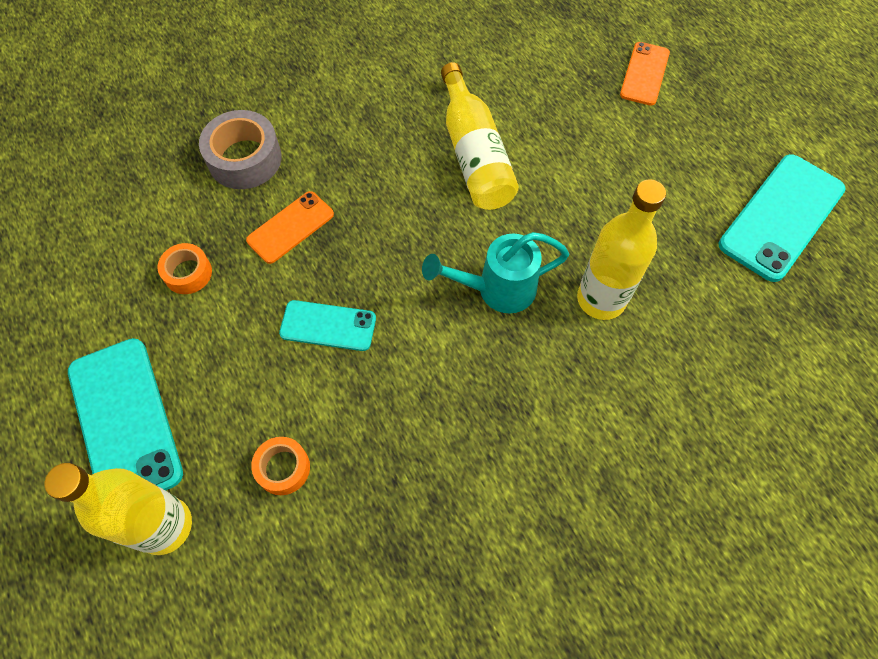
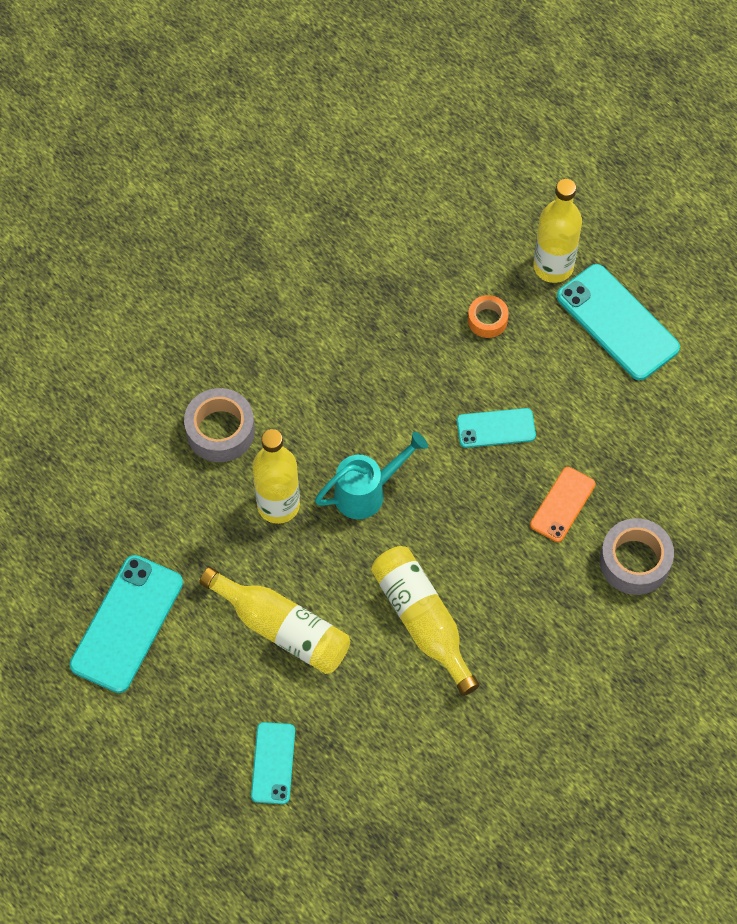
camera: 165 degrees right, 0 degrees up
orange tape [158,243,212,294] -> none
orange phone [620,42,670,106] -> turquoise phone [251,722,295,804]
none -> grey tape [184,388,255,462]
none -> yellow bottle [199,567,350,674]

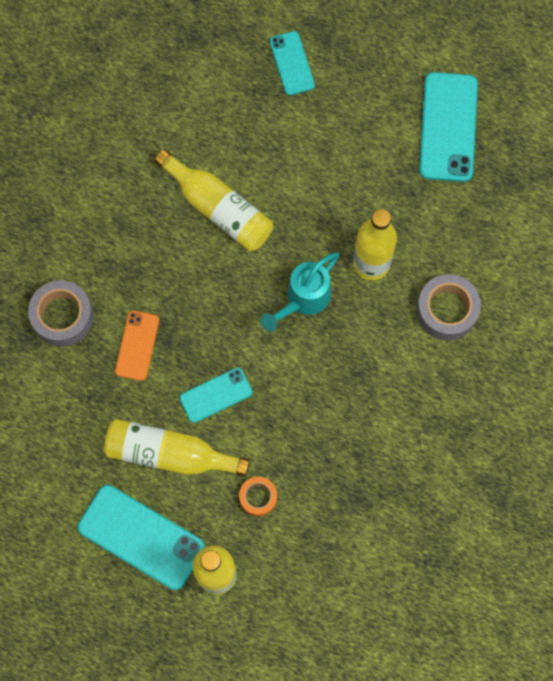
camera: 160 degrees right, 10 degrees up
yellow bottle [199,567,350,674] -> yellow bottle moved to [104,419,250,477]

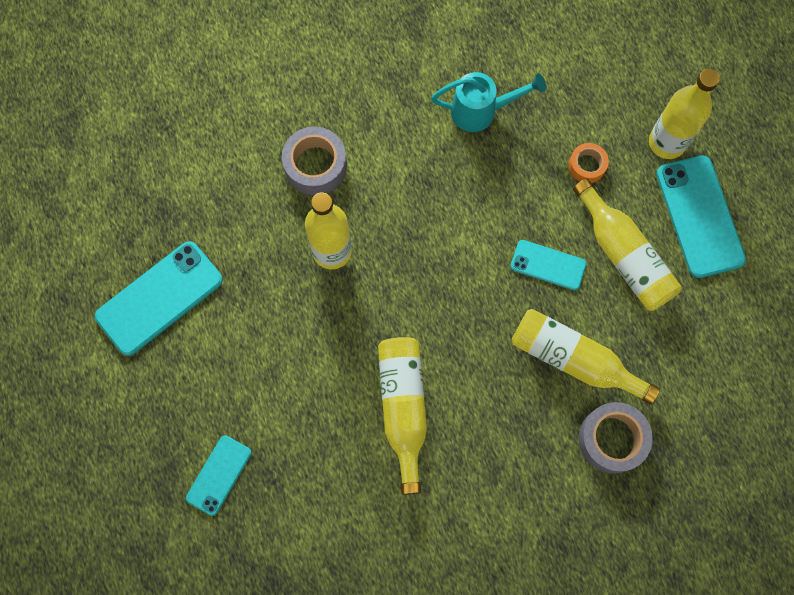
camera: 135 degrees left, 0 degrees up
orange phone [115,311,159,381] -> yellow bottle [512,309,660,405]
turquoise watering can [261,252,339,331] -> turquoise watering can moved to [431,72,546,132]

